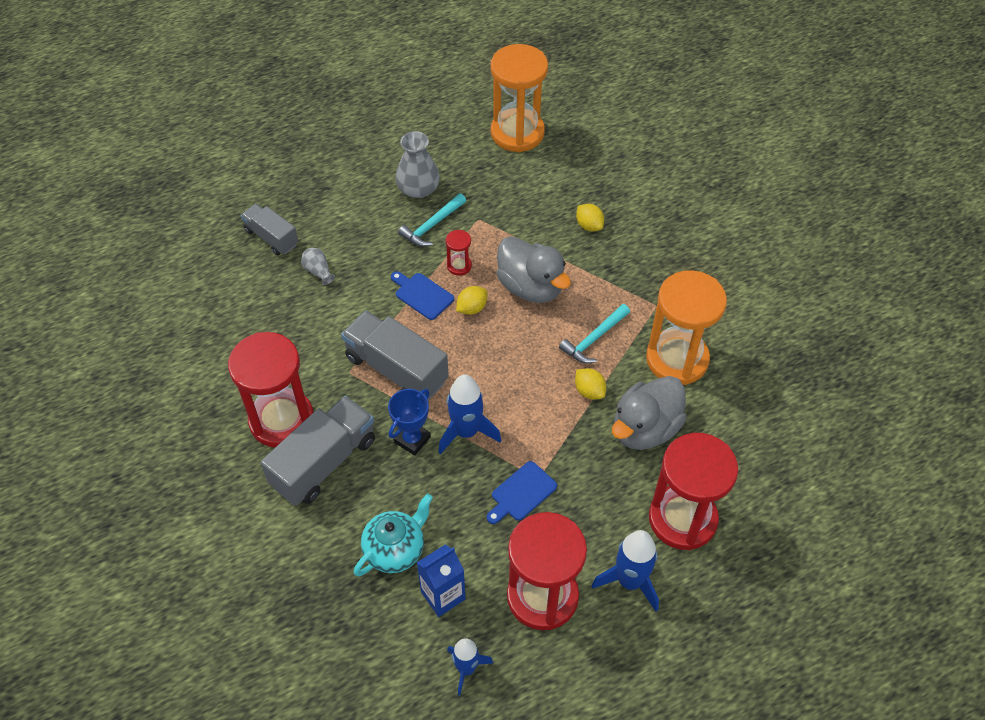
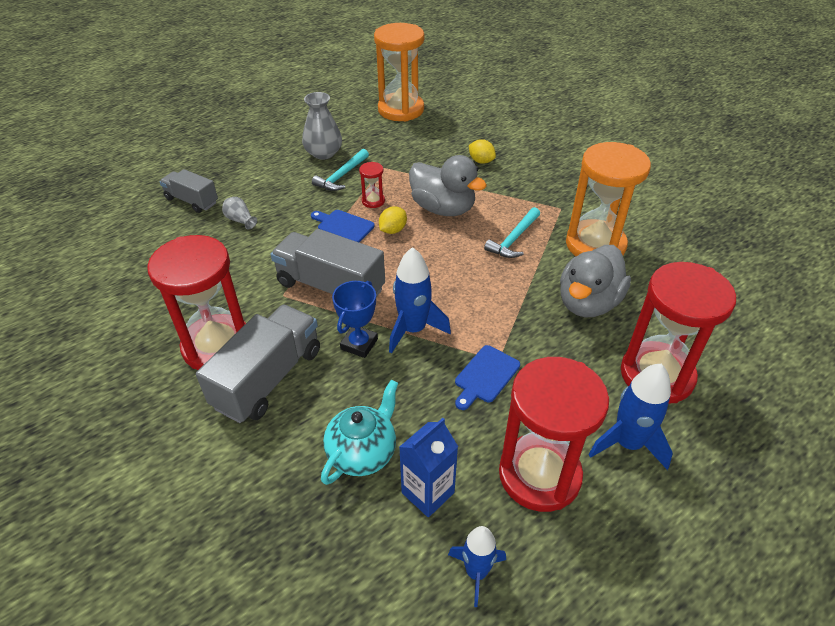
camera: 10 degrees left, 10 degrees down
yellow lemon [575,368,606,399] -> none

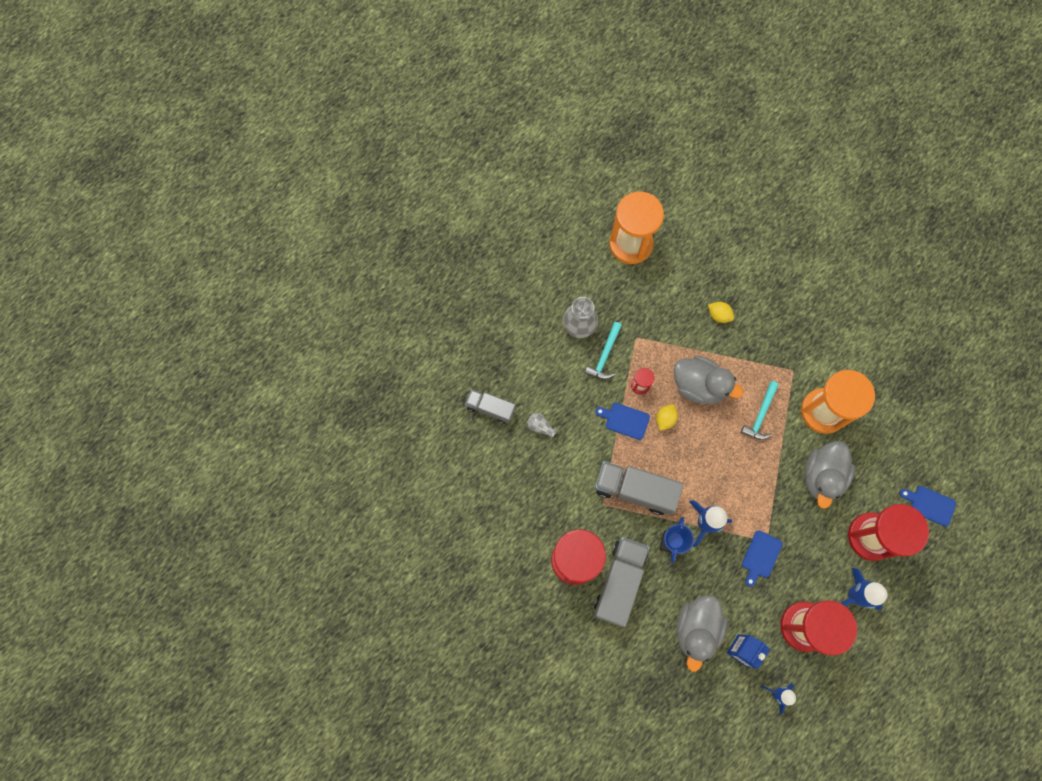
camera: 10 degrees left, 30 degrees up
turquoise teapot [321,380,398,485] -> grey duck [676,595,728,672]
none -> blue cutting board [899,486,956,526]

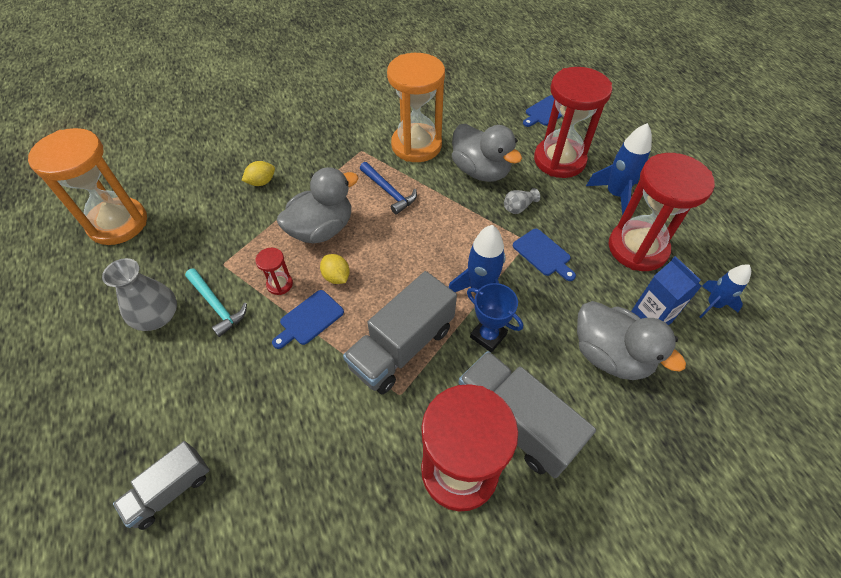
camera: 65 degrees left, 20 degrees down
grey vase [527,413,558,439] -> grey vase moved to [504,188,540,214]
turquoise hammer [741,381,779,440] -> blue hammer [360,162,417,215]

